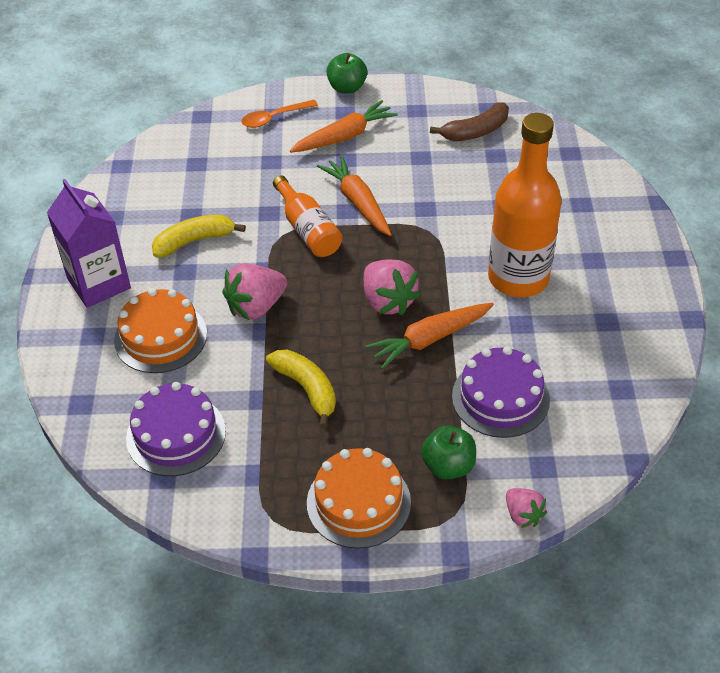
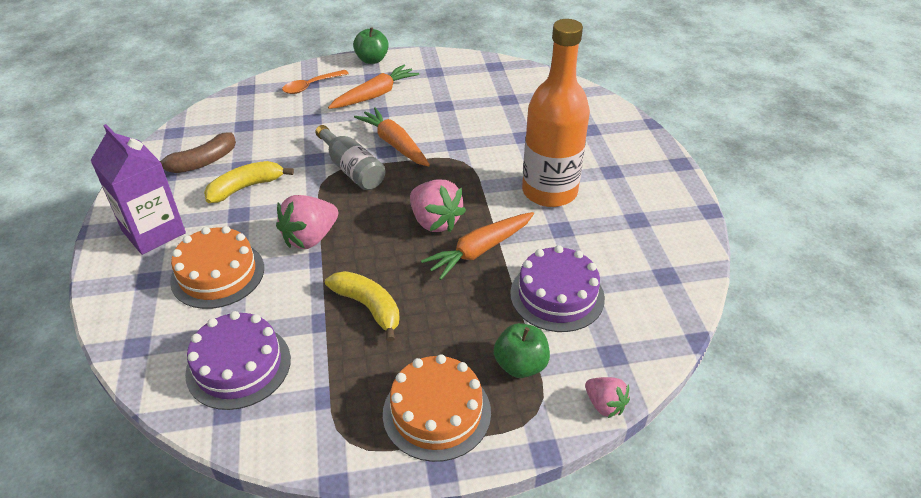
camera: 10 degrees left, 5 degrees down
orange bottle [273,176,343,257] -> grey bottle [315,125,386,190]
brown banana [430,102,509,141] -> brown banana moved to [160,132,236,173]

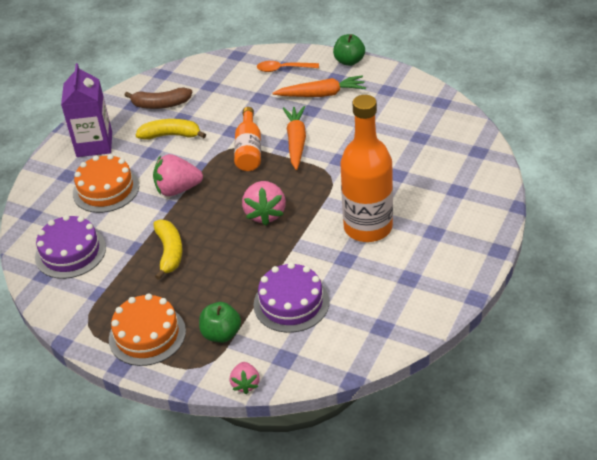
camera: 40 degrees right, 0 degrees up
grey bottle [315,125,386,190] -> orange bottle [234,107,261,171]
orange carrot [421,212,534,280] -> none

